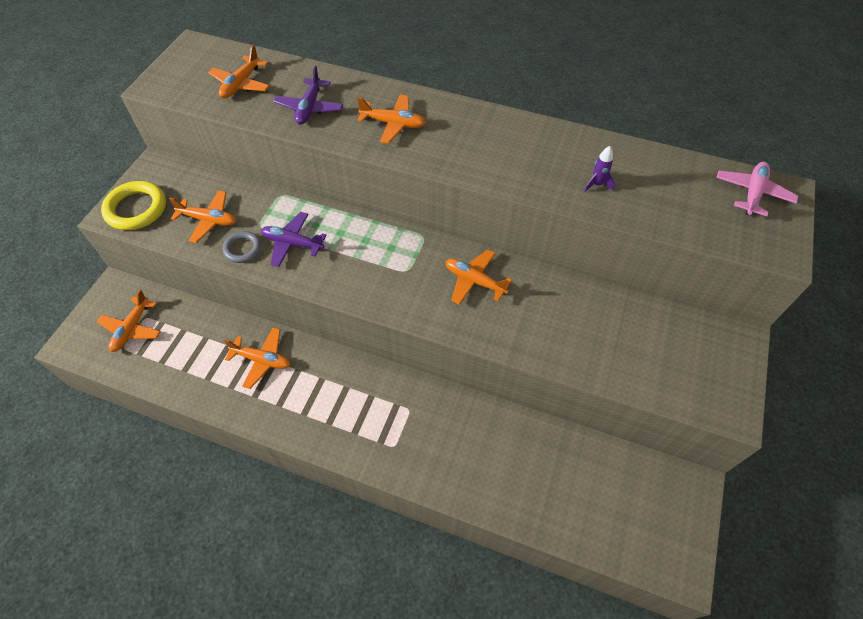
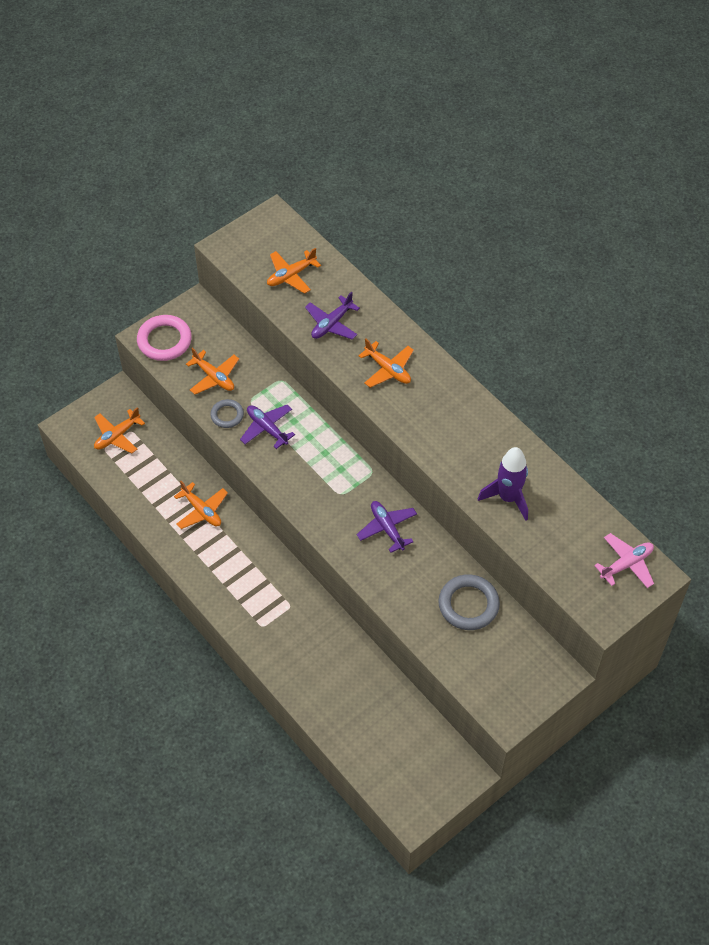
camera: 30 degrees right, 0 degrees up
yellow ring [101,181,166,230] -> pink ring [137,315,192,361]
orange plane [445,249,512,305] -> purple plane [357,501,417,553]
purple rocket [584,146,615,192] -> purple rocket [478,447,528,520], size x2.07
none -> grey ring [438,574,500,630]

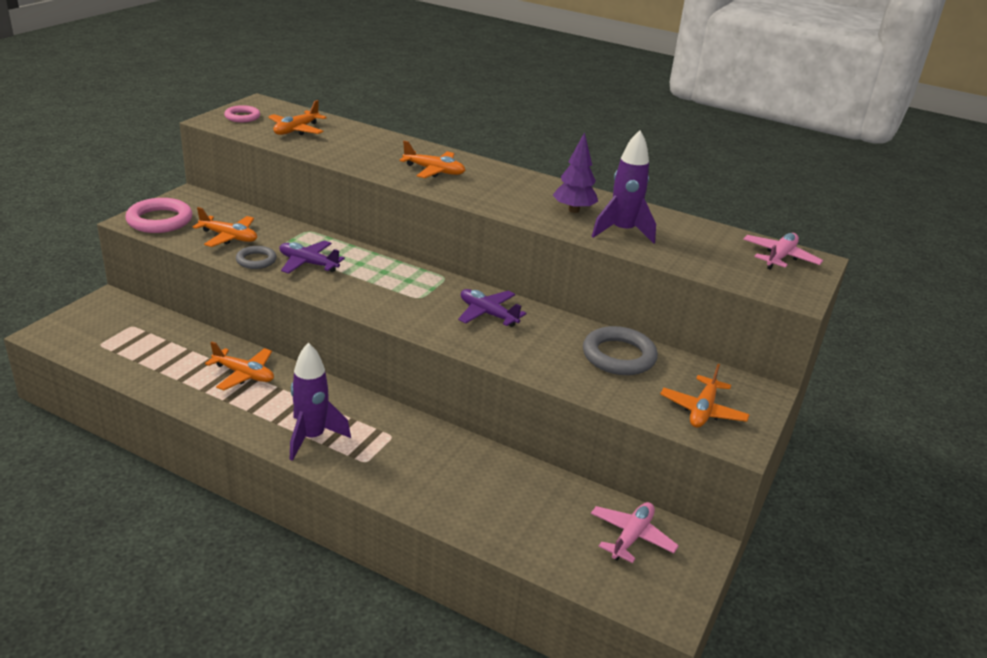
camera: 25 degrees left, 25 degrees down
orange plane [94,407,145,454] -> orange plane moved to [660,364,750,428]
purple plane [305,291,360,340] -> none
none -> pink ring [224,105,260,122]
none -> purple rocket [290,342,351,461]
none -> purple tree [553,132,598,213]
none -> pink plane [591,502,679,563]

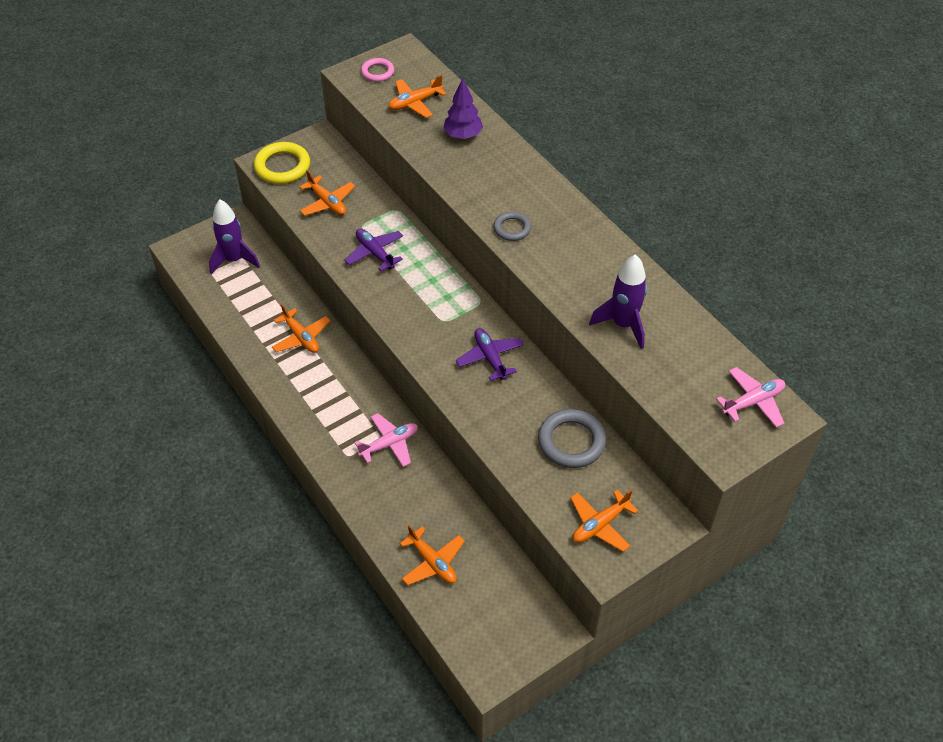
camera: 30 degrees right, 20 degrees up
pink ring [125,198,192,233] -> yellow ring [254,142,310,184]
grey ring [236,246,277,269] -> grey ring moved to [493,212,531,241]
purple rocket [290,342,351,461] -> purple rocket moved to [209,199,260,274]
orange plane [400,141,465,178] -> orange plane moved to [400,525,465,585]
purple tree [553,132,598,213] -> purple tree moved to [443,78,483,139]
pink plane [591,502,679,563] -> pink plane moved to [354,413,418,467]

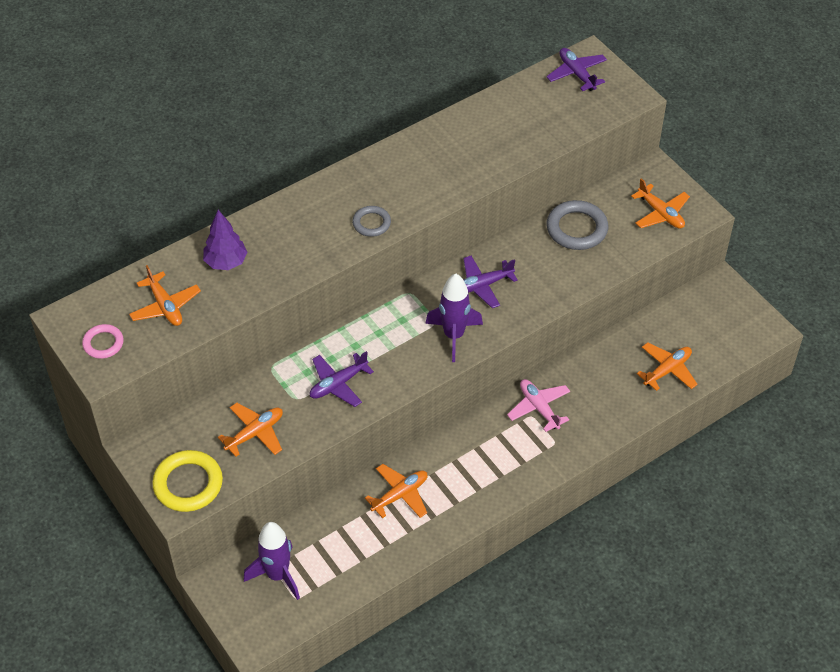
camera: 90 degrees left, 0 degrees up
purple rocket [589,254,647,349] -> purple rocket moved to [425,273,483,362]
pink plane [716,367,785,428] -> purple plane [546,48,607,91]

